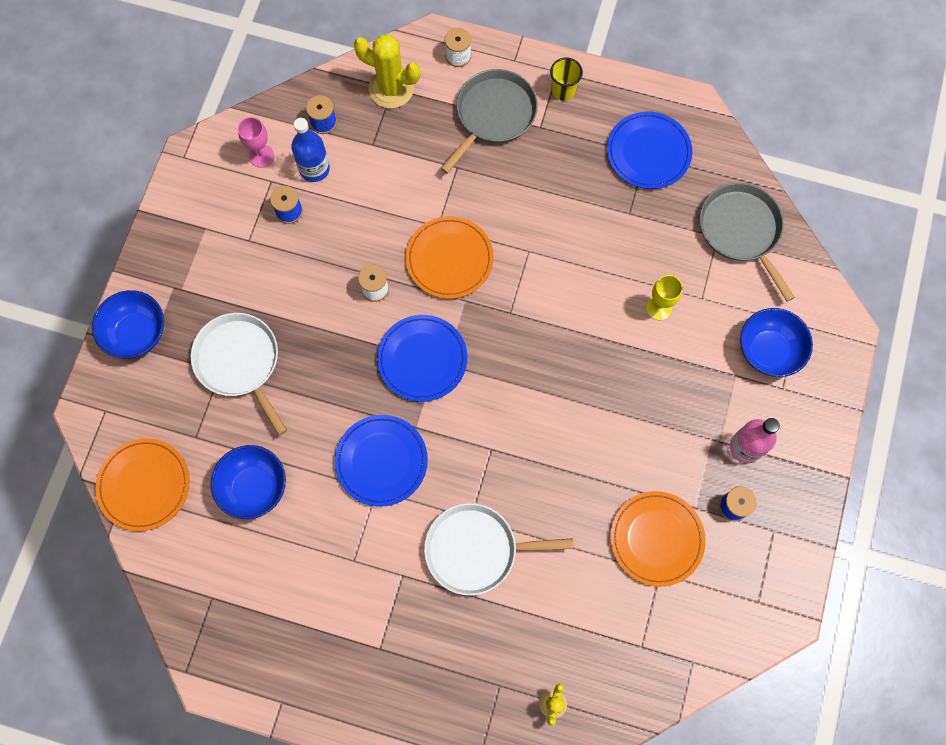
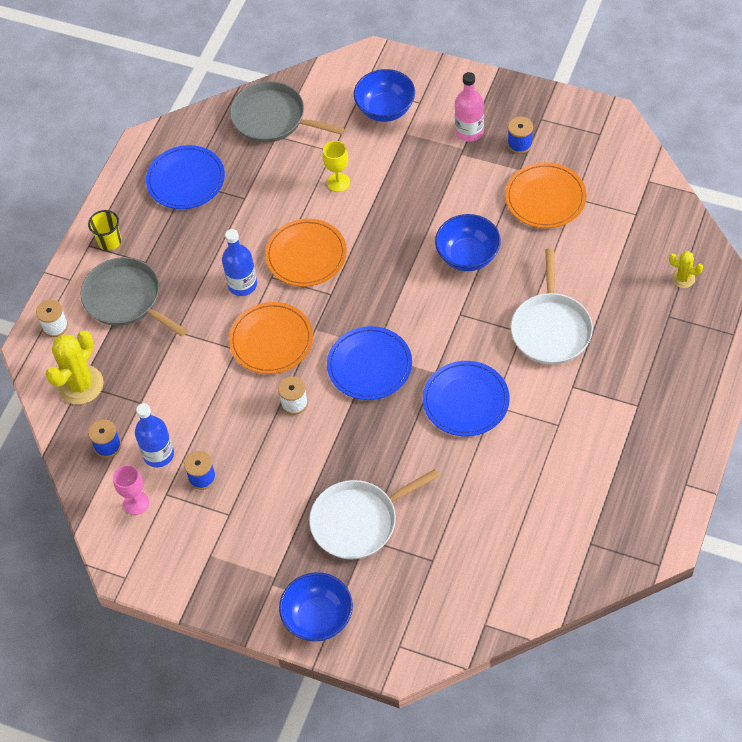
camera: 80 degrees left, 15 degrees down
orange plate [95,438,190,531] -> orange plate moved to [265,219,347,287]
blue bowl [210,445,286,519] -> blue bowl moved to [435,214,501,271]
grey pan [700,183,795,302] -> grey pan turned 45 degrees clockwise [230,81,345,143]
none -> blue bottle [222,229,257,296]

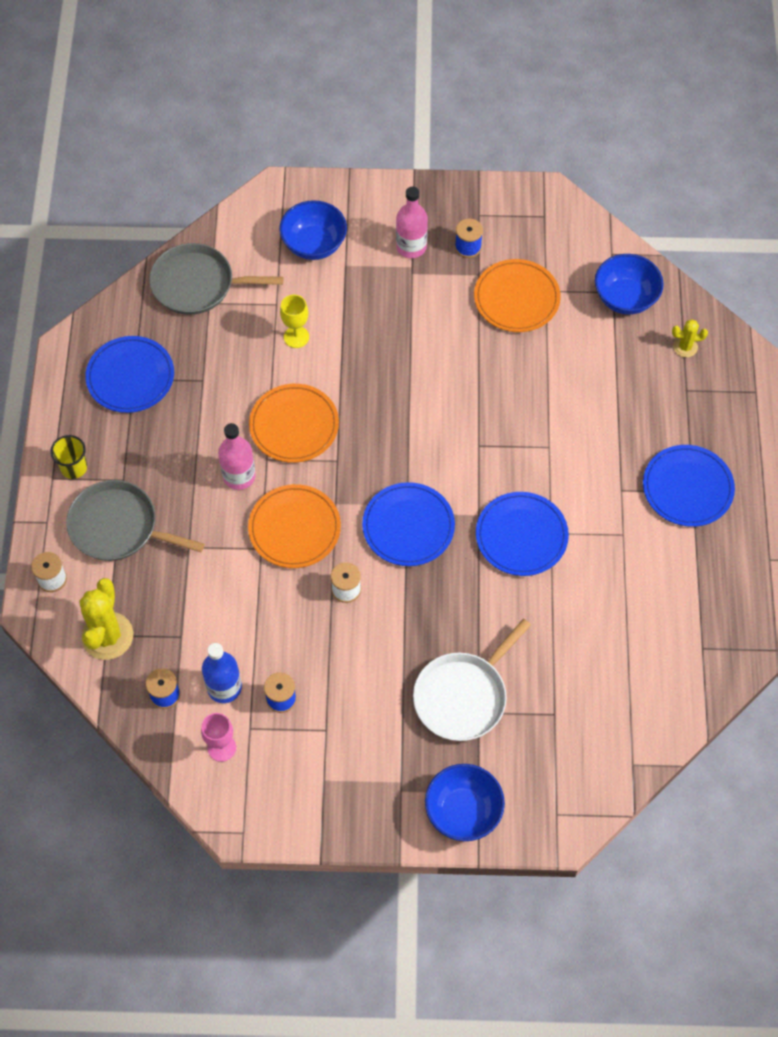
camera: 25 degrees left, 5 degrees up
blue bottle [222,229,257,296] -> pink bottle [218,423,256,490]
blue bowl [435,214,501,271] -> blue bowl moved to [595,254,664,315]
white pan [511,248,593,365] -> none
none -> blue plate [643,445,735,527]

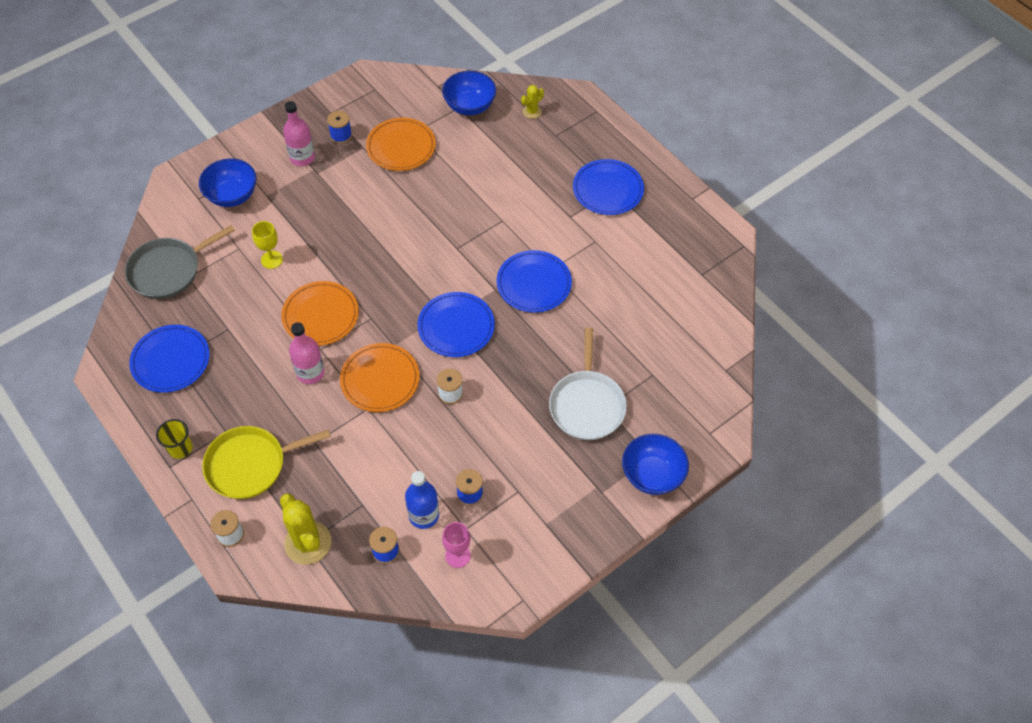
camera: 40 degrees left, 5 degrees down
grey pan [66,480,205,561] -> yellow pan [202,426,331,499]

